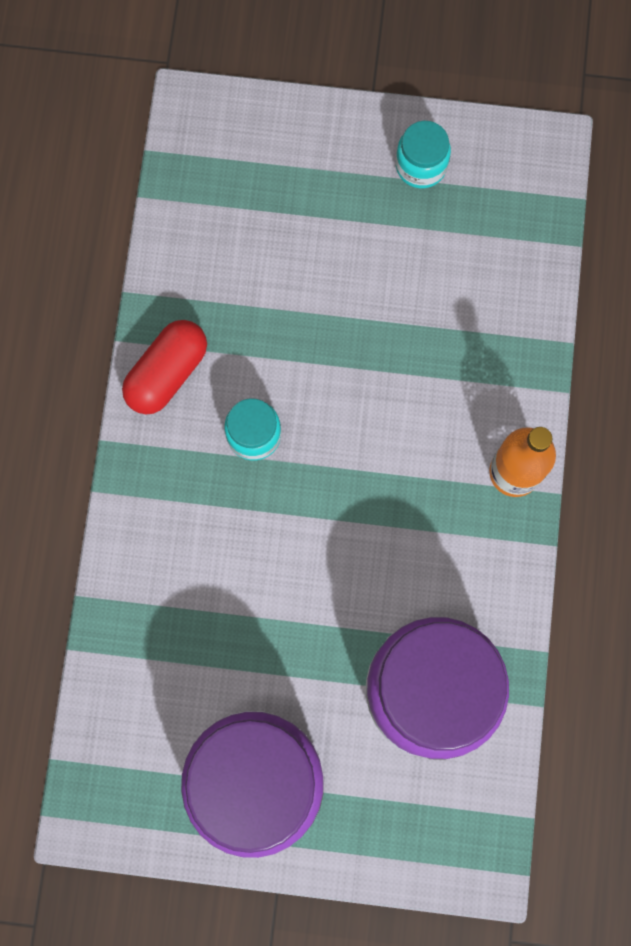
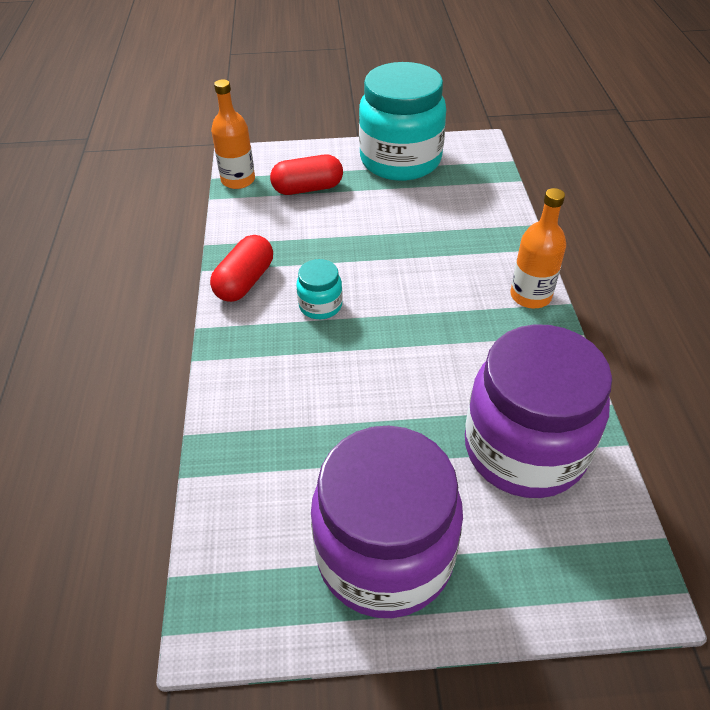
camera: 10 degrees left, 30 degrees down
turquoise jar [396,121,451,188] -> turquoise jar [359,62,446,181], size x2.32
none -> orange bottle [211,79,255,189]
none -> red capsule [270,155,343,195]

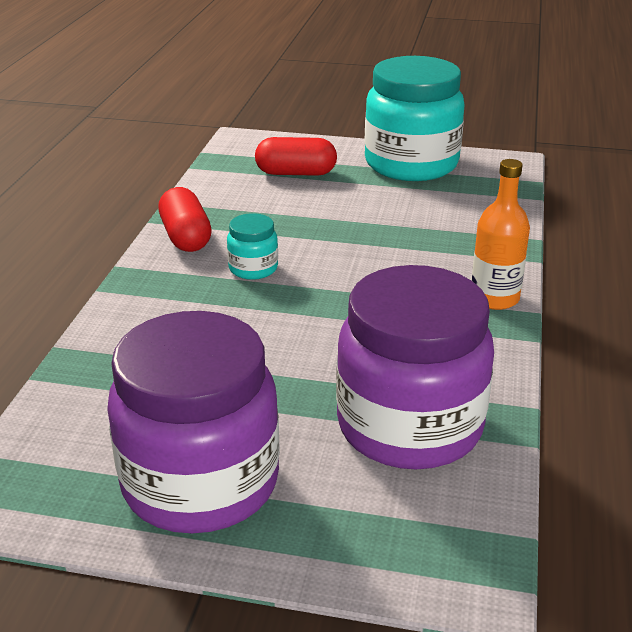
camera: 15 degrees right, 15 degrees down
red capsule [210,235,273,302] -> red capsule turned 60 degrees counterclockwise [158,187,212,252]
orange bottle [211,79,255,189] -> none

